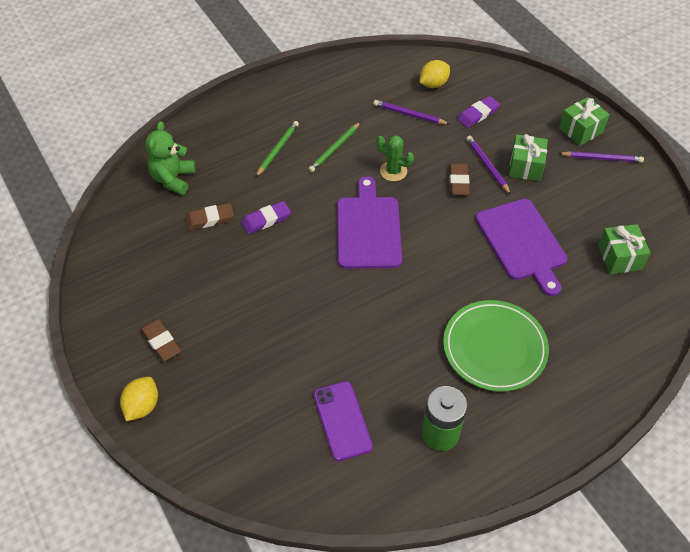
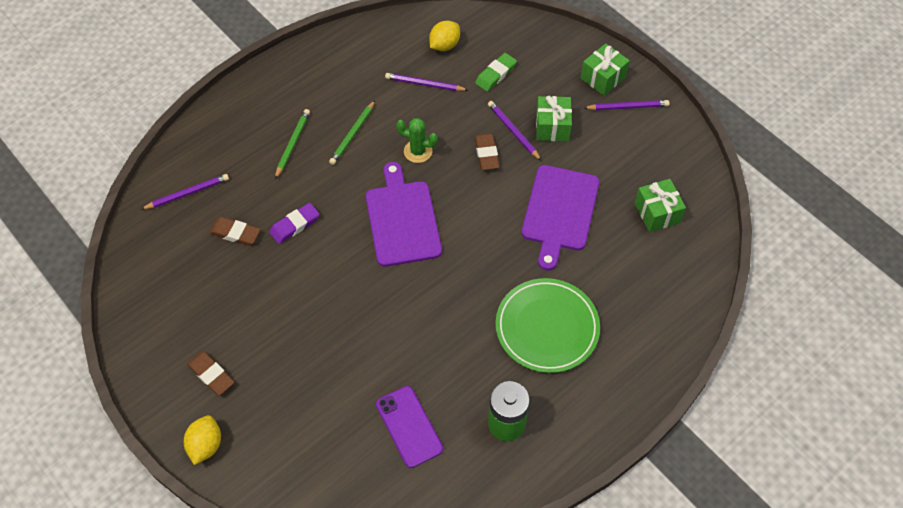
camera: 10 degrees left, 5 degrees up
green teddy bear [145,121,195,195] -> purple pencil [141,174,229,210]
brown eraser [185,203,234,231] -> brown eraser turned 45 degrees clockwise [209,217,261,246]
purple eraser [457,96,500,128] -> green eraser [475,53,517,91]
purple cutting board [475,199,567,296] -> purple cutting board turned 45 degrees clockwise [521,165,600,271]

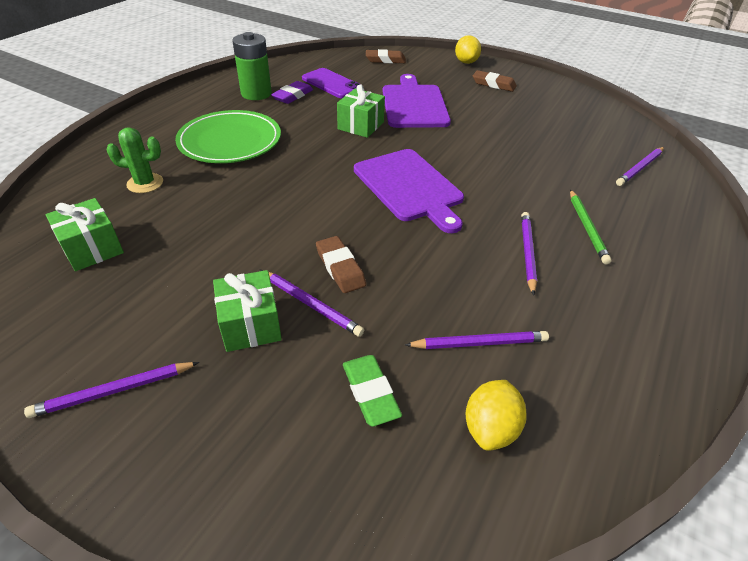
camera: 160 degrees right, 15 degrees down
brown eraser [209,217,261,246] -> brown eraser moved to [366,49,406,63]
purple eraser [269,203,320,244] -> purple eraser moved to [271,81,313,104]
green pencil [329,100,375,165] -> purple pencil [521,212,537,296]
green cactus [396,118,438,163] -> green cactus moved to [106,127,163,193]
green eraser [475,53,517,91] -> green eraser turned 45 degrees counterclockwise [343,355,402,427]
purple cutting board [521,165,600,271] -> purple cutting board moved to [382,74,451,128]
green gift [581,43,630,96] -> green gift moved to [337,84,385,138]

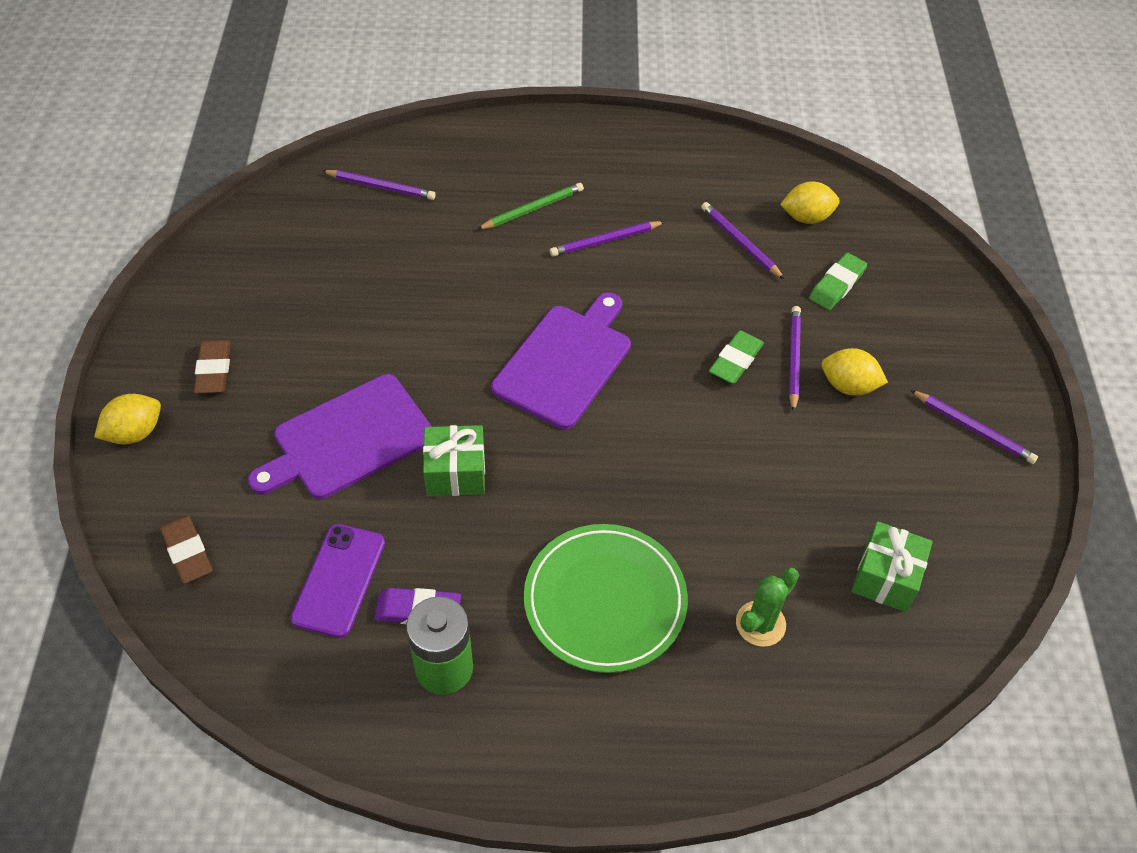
camera: 120 degrees left, 10 degrees up
green cactus [106,127,163,193] -> green cactus turned 75 degrees clockwise [736,567,799,647]
green gift [213,270,282,352] -> yellow lemon [822,348,888,396]
brown eraser [316,236,366,293] -> green eraser [709,331,764,384]

